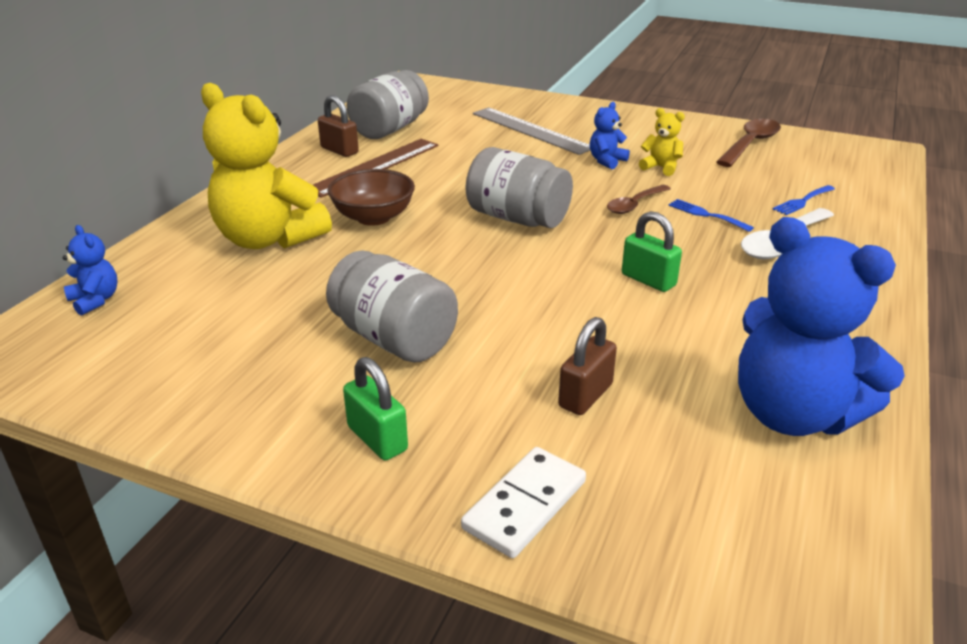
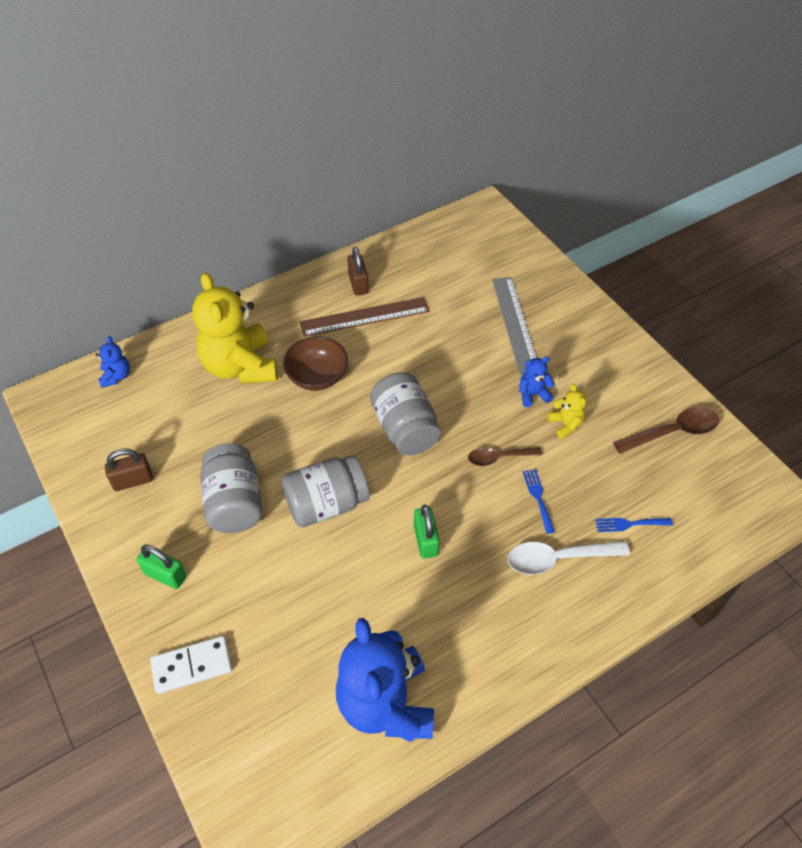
camera: 35 degrees right, 20 degrees up
green padlock [343,357,408,461] -> green padlock turned 60 degrees counterclockwise [137,544,186,589]
grey jar [347,70,429,139] -> grey jar moved to [282,455,370,527]
brown padlock [558,317,617,415] -> brown padlock moved to [105,448,153,491]

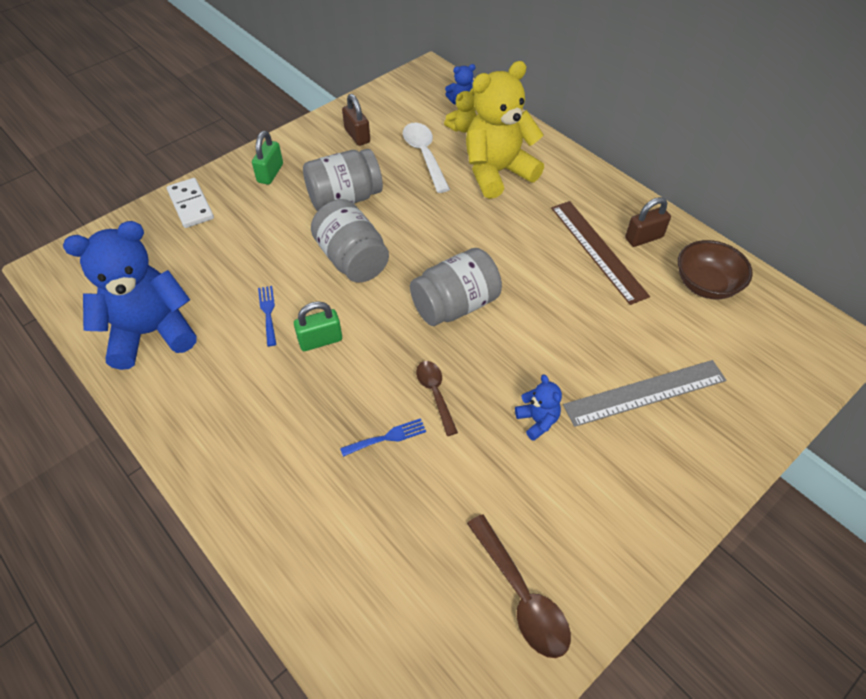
camera: 80 degrees right, 0 degrees up
brown bowl [283,337,348,391] -> brown bowl moved to [678,240,753,300]
white spoon [508,541,630,575] -> white spoon moved to [403,123,450,193]
yellow teddy bear [547,384,587,439] -> yellow teddy bear moved to [444,88,476,133]
blue fork [595,518,673,532] -> blue fork moved to [258,286,277,346]

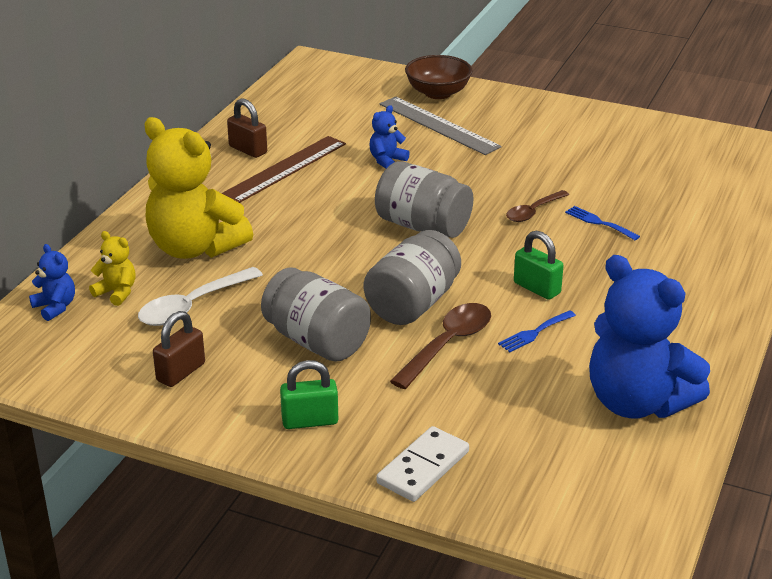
camera: 115 degrees left, 20 degrees down
brown spoon [467,514,571,658] -> brown spoon moved to [390,303,491,389]
blue teddy bear [515,375,562,441] -> blue teddy bear moved to [369,105,410,169]
brown bowl [678,240,753,300] -> brown bowl moved to [405,55,473,99]

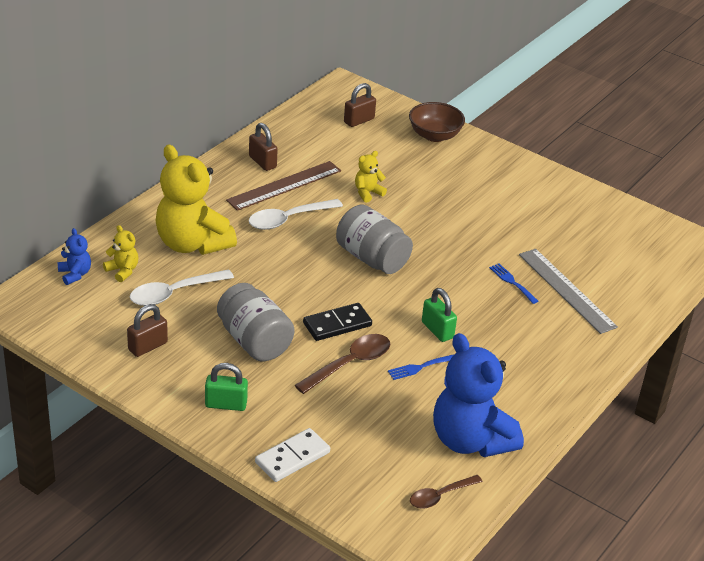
camera: 10 degrees right, 5 degrees up
grey jar [364,230,461,325] -> black domino [303,303,372,341]
blue teddy bear [369,105,410,169] -> yellow teddy bear [355,151,387,203]
grey ruler [379,96,502,155] -> grey ruler moved to [519,249,618,334]
brown spoon [506,190,569,222] -> brown spoon moved to [410,475,483,509]
none -> white spoon [249,199,343,230]
none -> brown padlock [344,83,376,127]

